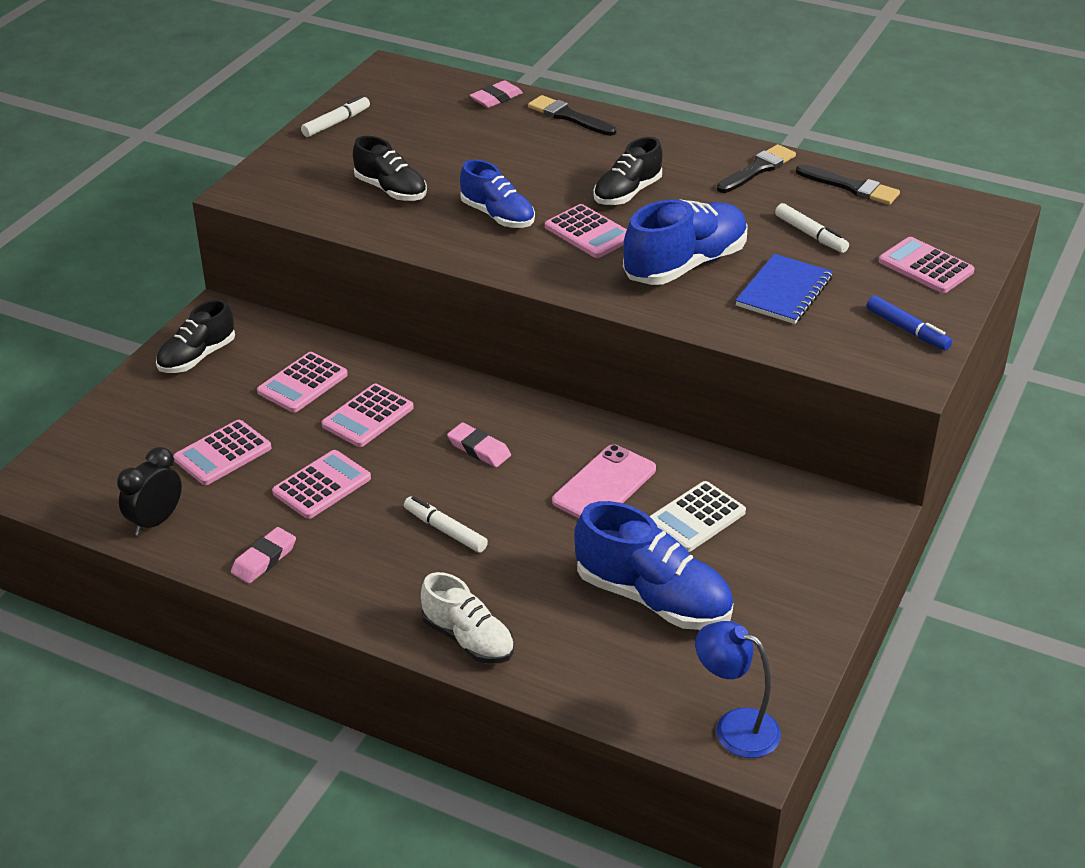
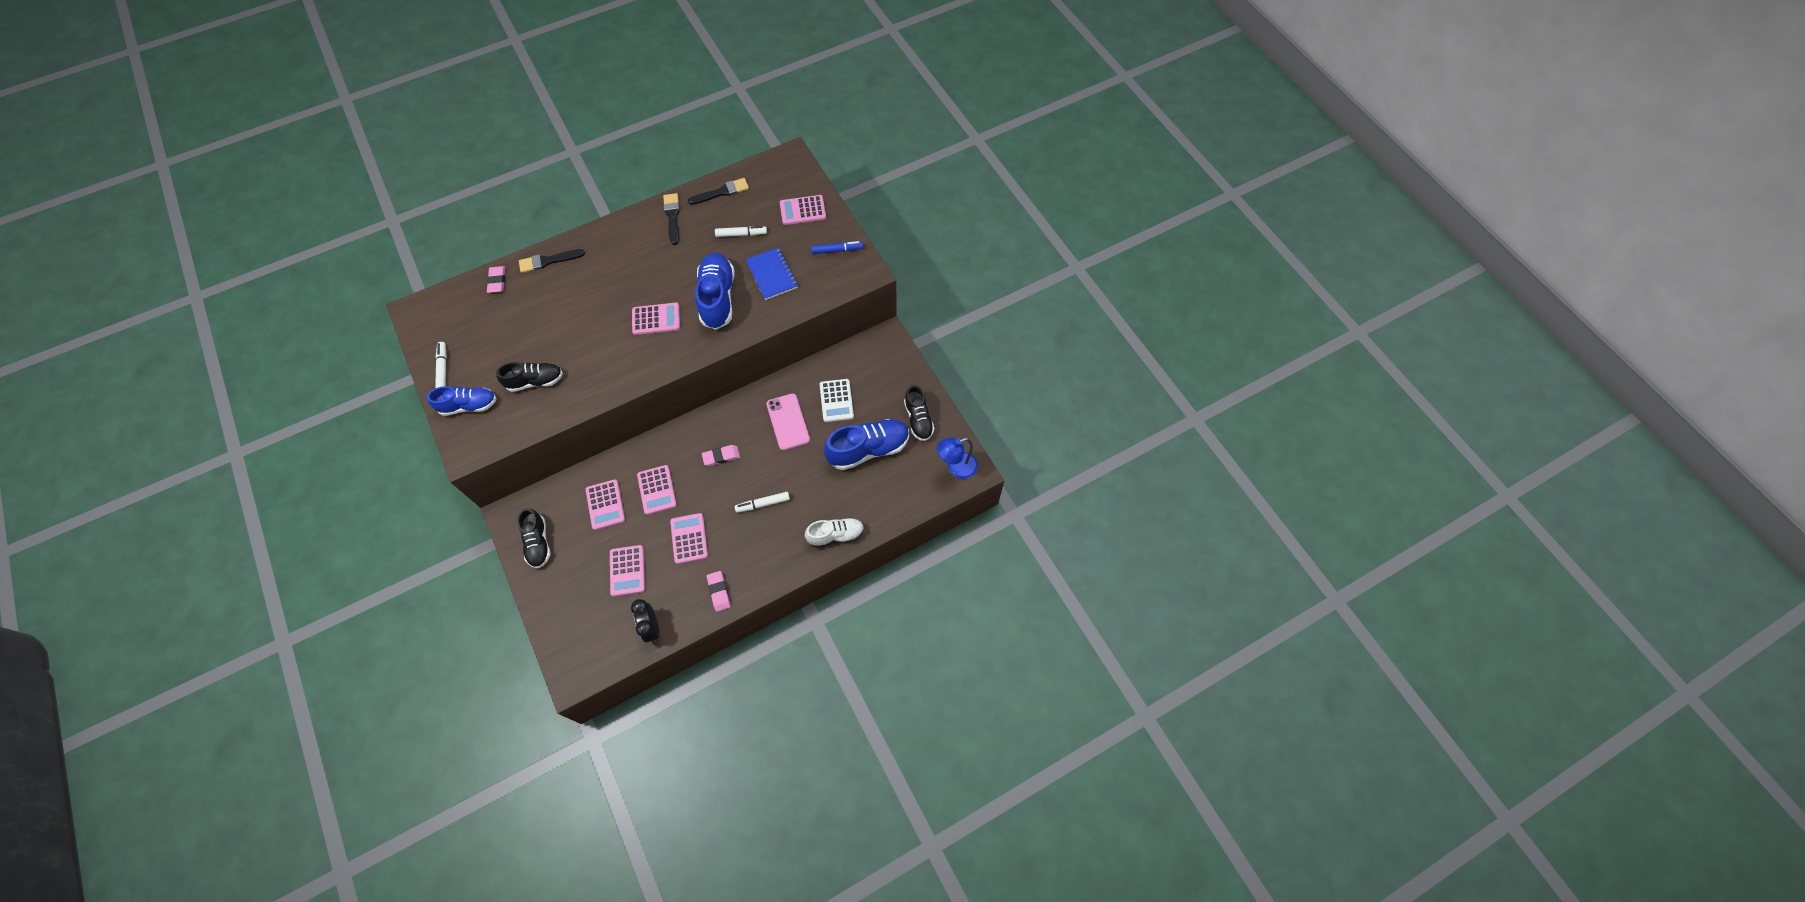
camera: 55 degrees left, 25 degrees up
blue shoe [460,160,535,228] -> blue shoe moved to [427,386,496,416]
black shoe [593,137,662,205] -> black shoe moved to [904,385,934,441]

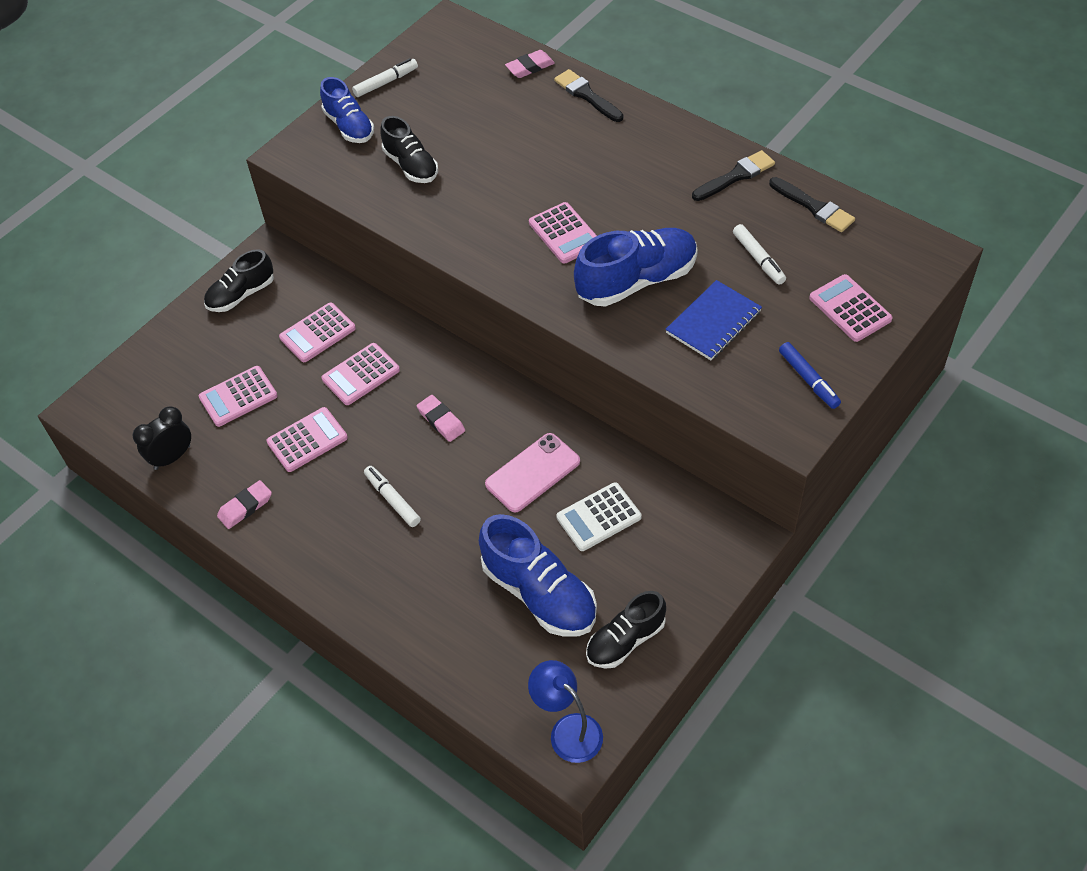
camera: 70 degrees right, 10 degrees down
white shoe [805,517,864,548] -> none

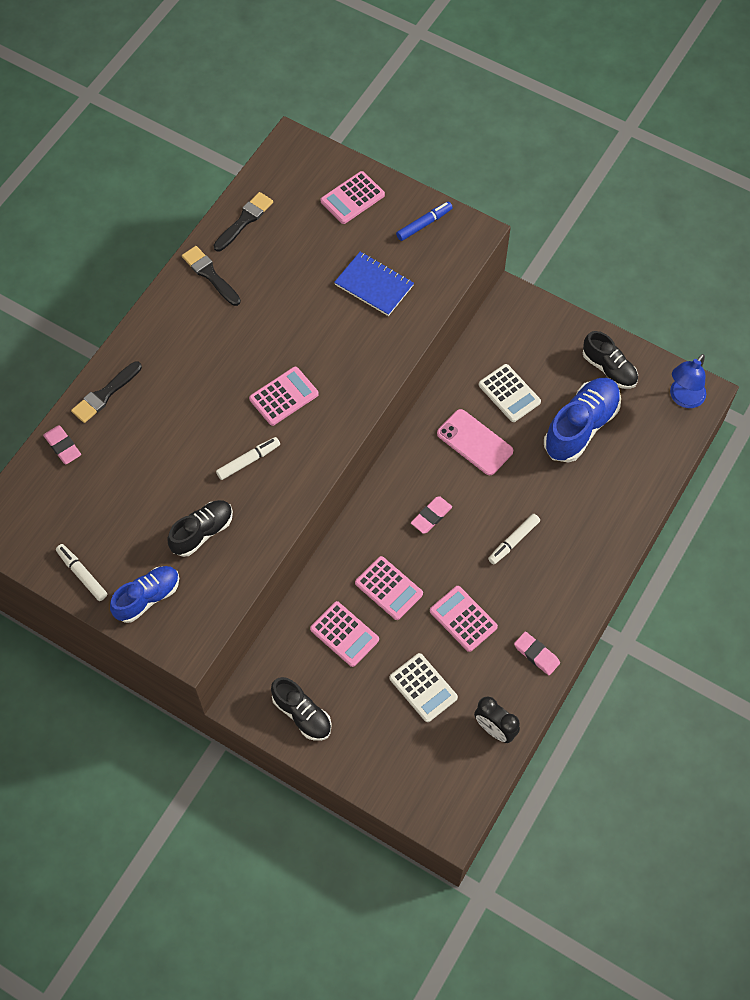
camera: 100 degrees left, 10 degrees up
pink calculator [199,366,278,427] -> white calculator [389,653,458,722]
blue shoe [574,228,698,307] -> none
white marker [733,224,786,285] -> white marker moved to [216,437,280,480]

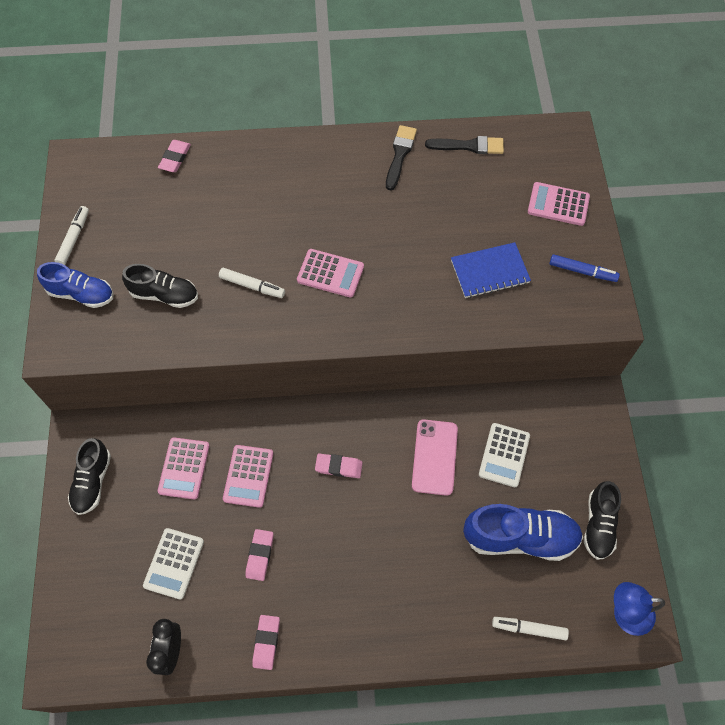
camera: 55 degrees right, 0 degrees up
black brush [71,361,142,423] -> none
blue notebook [334,252,414,316] -> blue notebook turned 75 degrees clockwise [451,242,531,298]
pink calculator [430,586,498,652] -> pink eraser [245,529,274,581]
white marker [488,514,540,564] -> white marker moved to [492,617,569,640]

